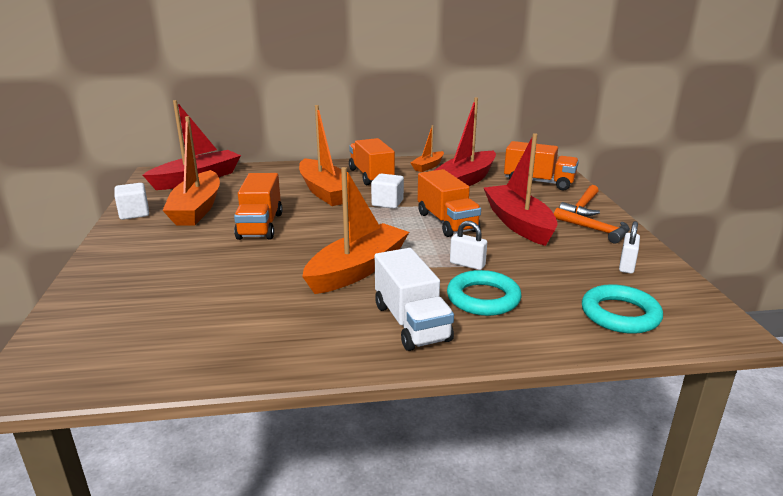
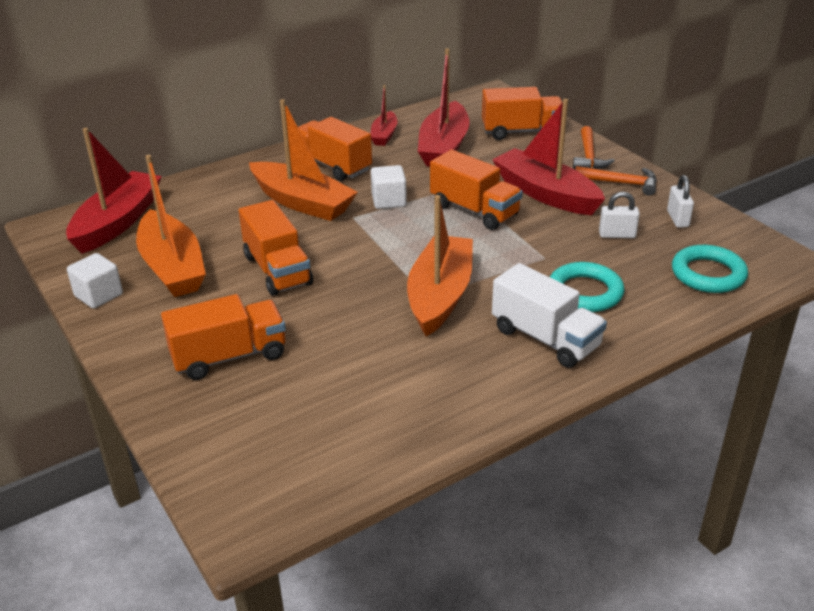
camera: 25 degrees left, 10 degrees up
orange boat [410,125,444,172] -> red boat [370,85,397,146]
white padlock [450,221,487,270] -> white padlock moved to [599,192,640,238]
none -> orange truck [161,294,286,380]

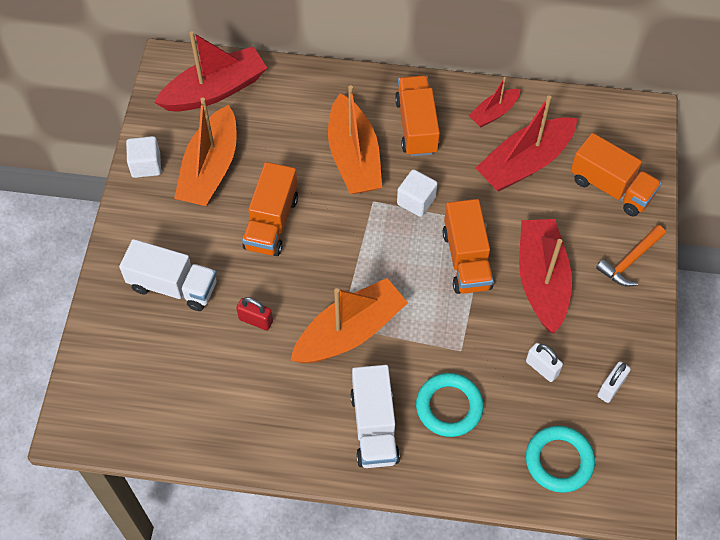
camera: 40 degrees right, 25 degrees up
orange truck [161,294,286,380] -> white truck [119,239,217,311]
orange hammer [575,166,657,196] -> none
none -> red padlock [236,297,273,331]

